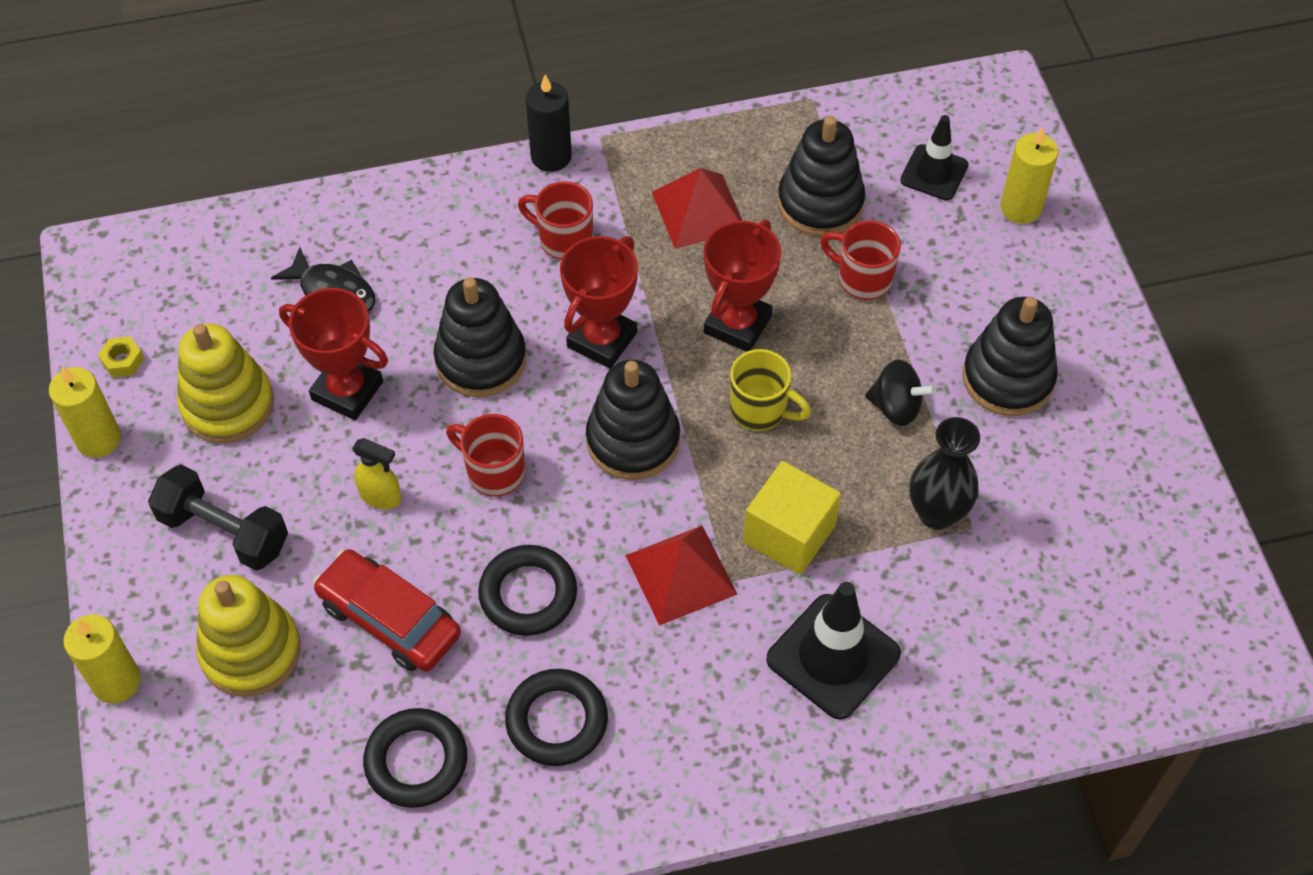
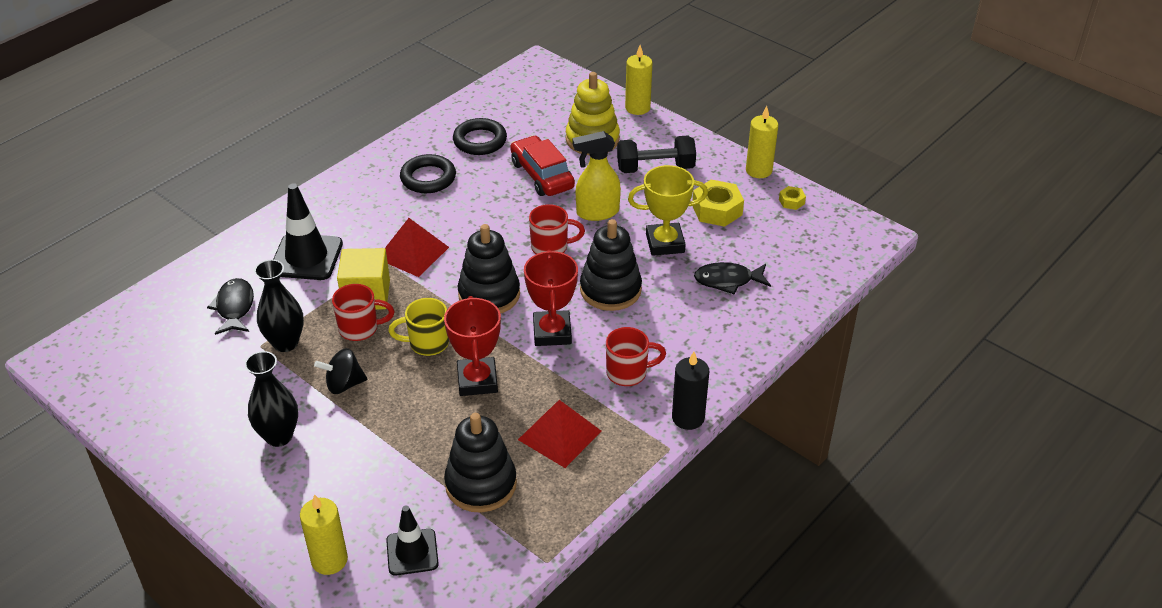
camera: 145 degrees right, 15 degrees down
yellow stacking toy [177,323,274,443] -> yellow nut [693,180,744,227]
red trophy [279,288,388,420] -> yellow trophy [628,165,708,256]
red car [313,549,461,672] -> red car turned 120 degrees counterclockwise [510,135,575,196]
yellow spray bottle [352,438,402,509] -> yellow spray bottle [573,131,621,221], size x1.59
black ring [478,545,577,636] -> none
red mug [820,220,901,300] -> red mug moved to [332,284,395,341]
black stacking toy [962,296,1058,416] -> black vase [245,351,298,447]
none -> black fish [207,278,254,335]

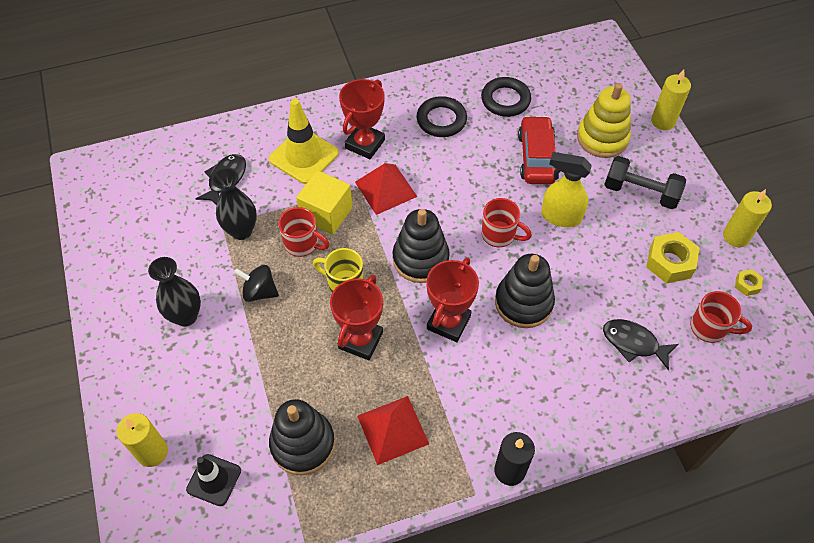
camera: 30 degrees right, 15 degrees up
black traffic cone [273,183,343,280] -> yellow traffic cone [269,99,339,184]
red mug [606,327,666,386] -> red mug moved to [690,291,752,343]
yellow trophy [628,165,708,256] -> none
none -> red trophy [339,79,385,159]

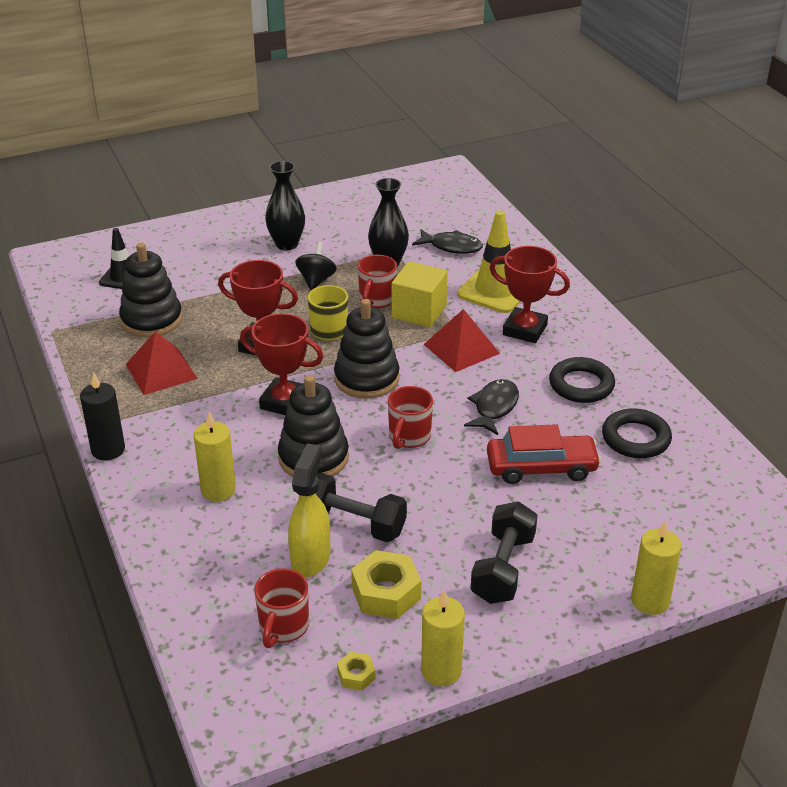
camera: 85 degrees right, 20 degrees down
yellow candle [117,413,168,467] -> yellow candle moved to [194,412,236,501]
yellow spray bottle [541,152,592,227] -> yellow spray bottle moved to [288,443,330,577]
yellow stacking toy [577,83,631,158] -> none
black fish [603,319,678,370] -> black fish moved to [464,379,519,435]
none -> black dumbbell [316,472,407,542]

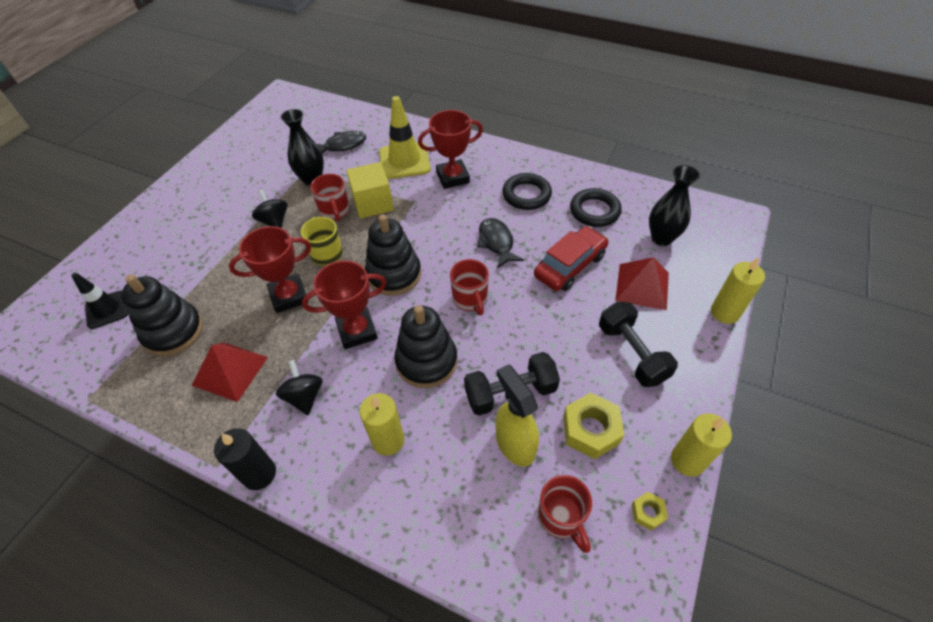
camera: 40 degrees left, 15 degrees up
black vase [265,161,305,250] -> black vase moved to [649,165,700,246]
red pyramid [424,309,500,372] -> red pyramid moved to [615,257,669,310]
none -> black spinning top [276,360,323,415]

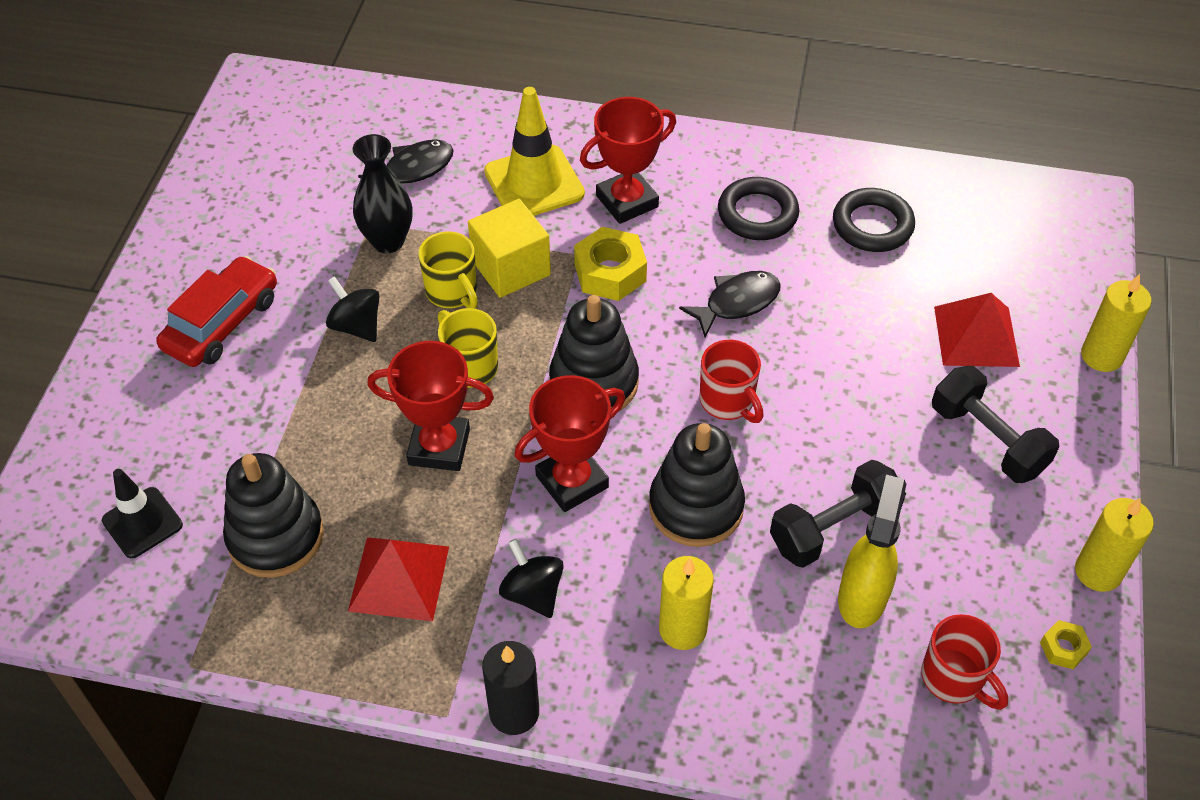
camera: 15 degrees left, 0 degrees up
red trophy [229,226,311,313] -> red trophy turned 45 degrees clockwise [367,341,494,471]
red mug [310,174,350,221] -> yellow mug [418,231,478,309]
black fish [477,218,524,268] -> black fish turned 90 degrees clockwise [679,271,781,337]
yellow spray bottle [496,364,539,467] -> yellow spray bottle turned 60 degrees clockwise [838,475,906,628]
red car [534,226,609,291] -> red car moved to [156,256,277,367]
yellow nut [563,393,624,459] -> yellow nut moved to [574,227,647,301]
black vase [649,165,700,246] -> none

